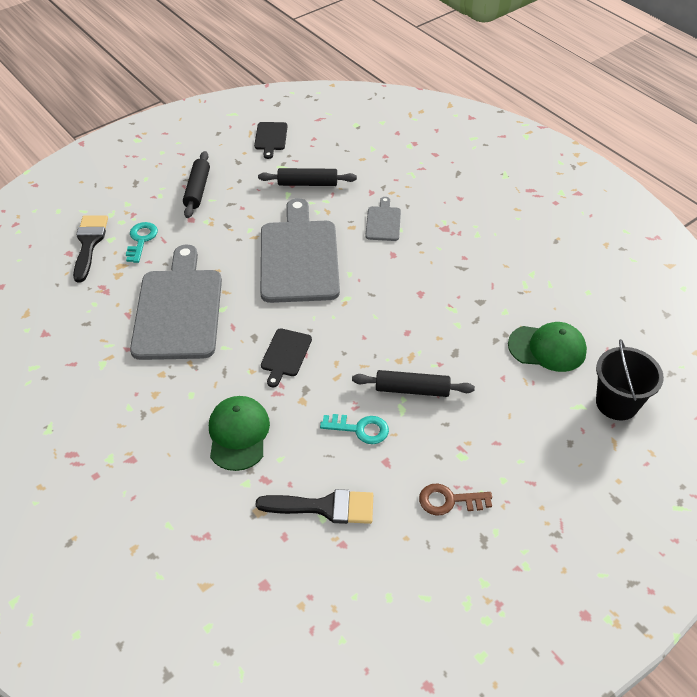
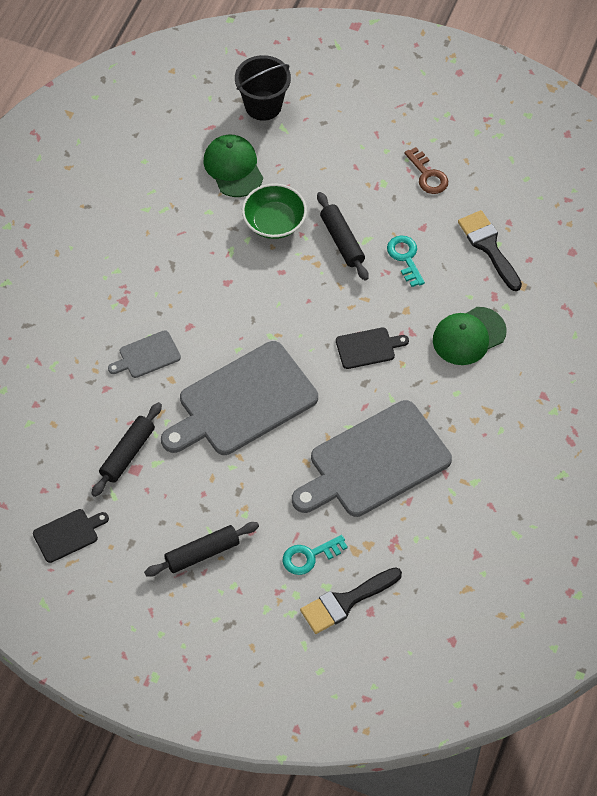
camera: 120 degrees left, 10 degrees up
black rolling pin [258,168,357,186] -> black rolling pin turned 60 degrees clockwise [92,402,162,497]
none -> green bowl [242,184,307,239]

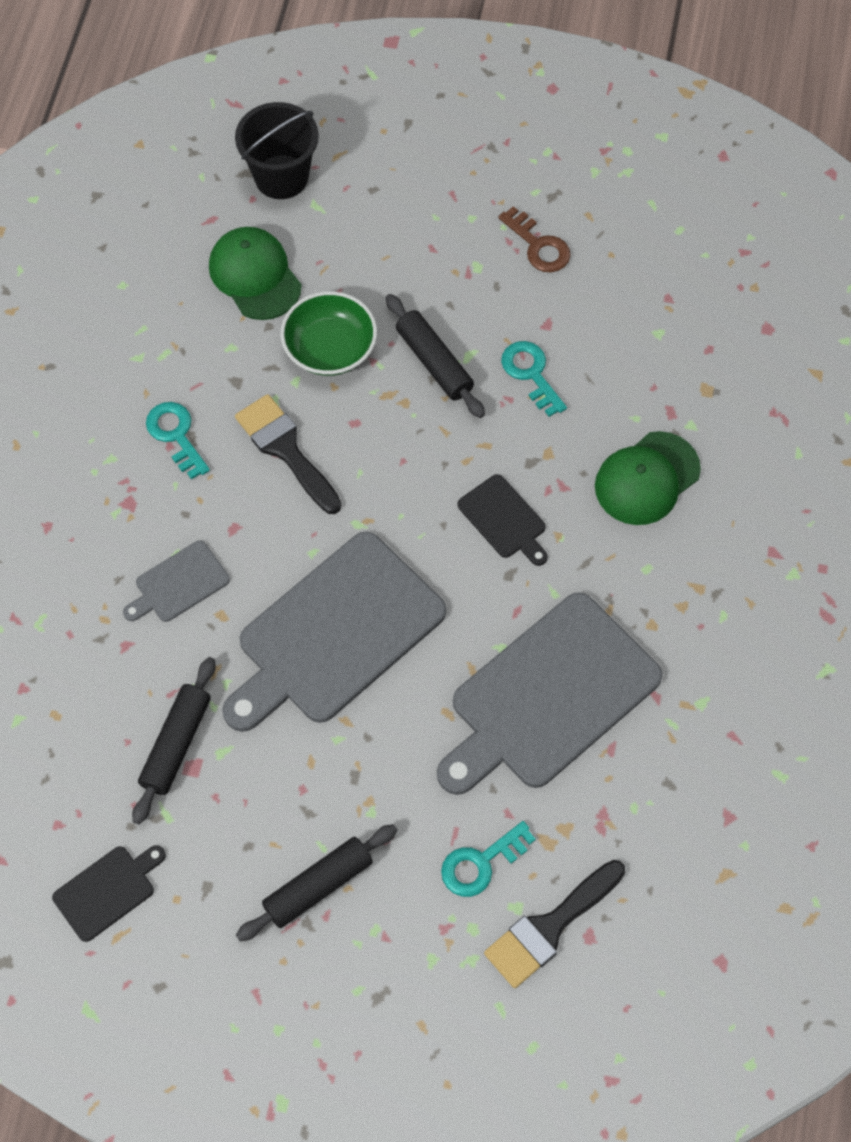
camera: 10 degrees left, 5 degrees up
black cutting board [336,327,409,369] -> black cutting board turned 75 degrees clockwise [458,474,548,566]
black brush [458,210,522,291] -> black brush moved to [235,394,341,514]
none -> turquoise key [146,402,210,480]

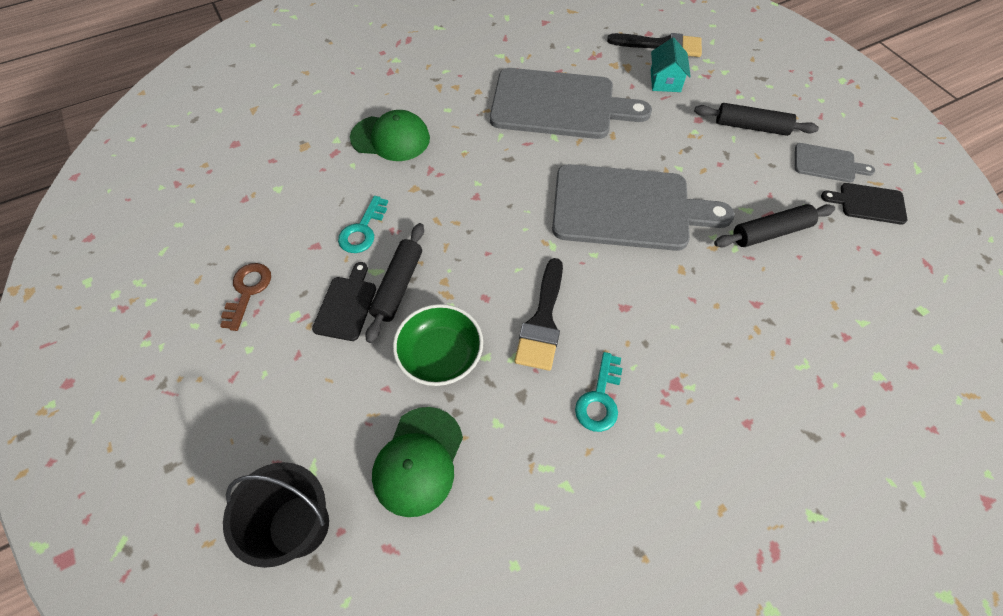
camera: 130 degrees left, 5 degrees down
grey cutting board [123,540,230,622] -> grey cutting board moved to [795,143,875,183]
turquoise key [441,821,536,897] -> turquoise house [651,38,691,92]
black cutting board [458,474,548,566] -> black cutting board moved to [312,262,376,341]

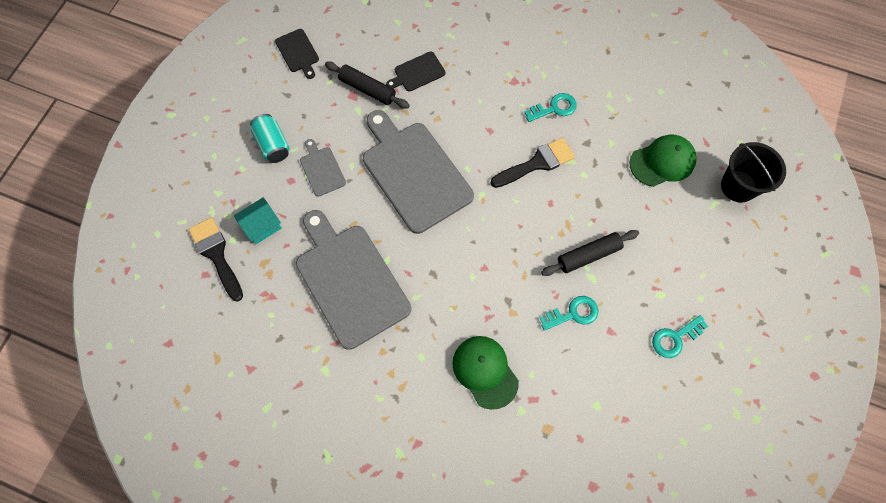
camera: 130 degrees left, 10 degrees up
brown key [220,263,271,331] -> turquoise key [652,315,708,358]
black cutting board [312,262,376,341] -> black cutting board moved to [386,52,445,92]
green bowl [393,304,483,386] -> none
black rolling pin [694,103,819,136] -> turquoise can [250,114,289,163]
grey cutting board [795,143,875,183] -> grey cutting board moved to [300,139,346,197]

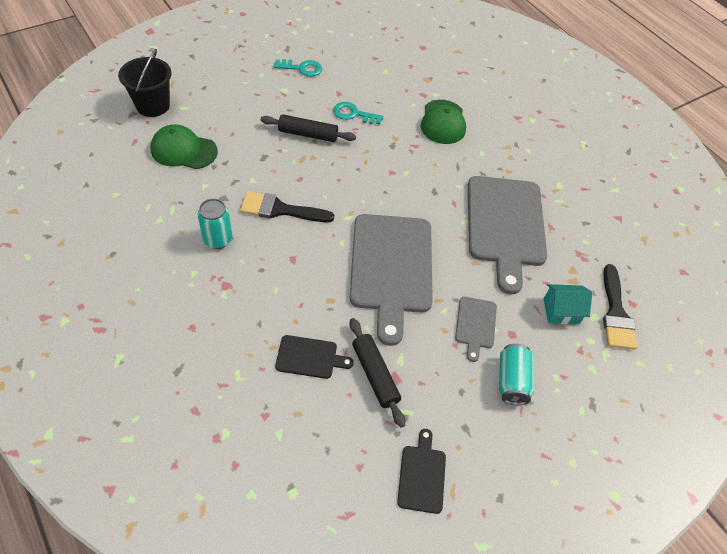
camera: 150 degrees left, 15 degrees down
turquoise key [524,93,577,122] -> turquoise can [198,198,233,249]

